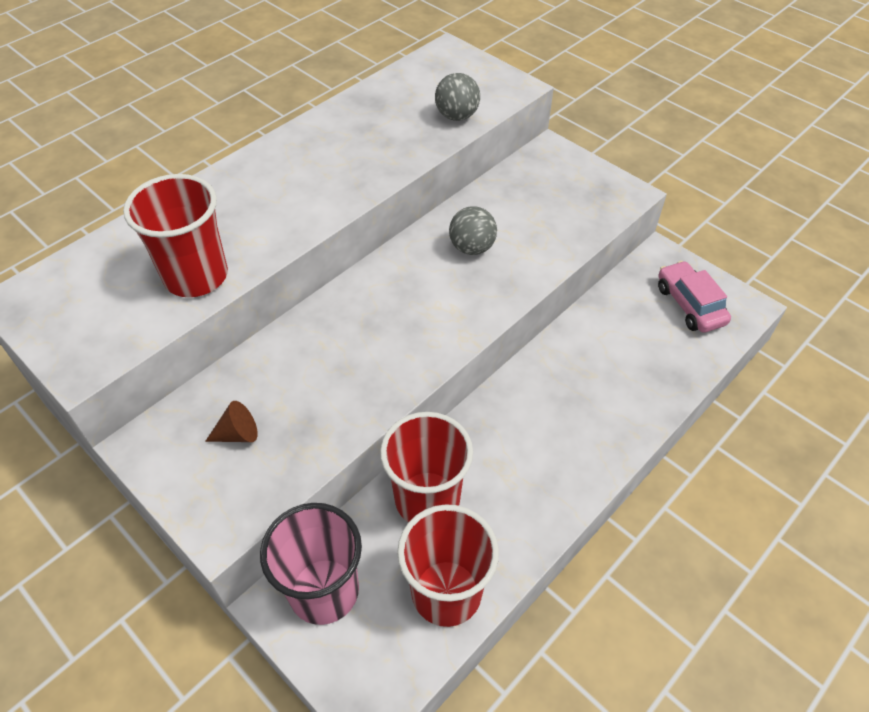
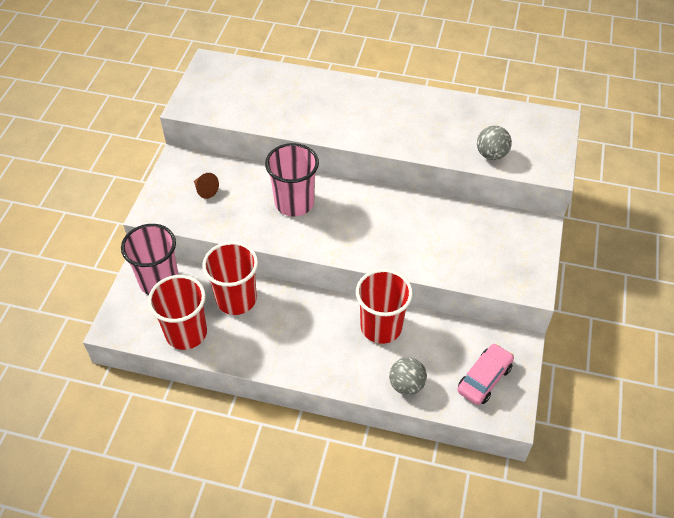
camera: 60 degrees right, 0 degrees up
red cup [123,174,228,297] -> red cup moved to [356,269,413,344]
grey ball [449,206,497,255] -> grey ball moved to [389,357,427,395]
none -> pink cup [265,143,319,217]

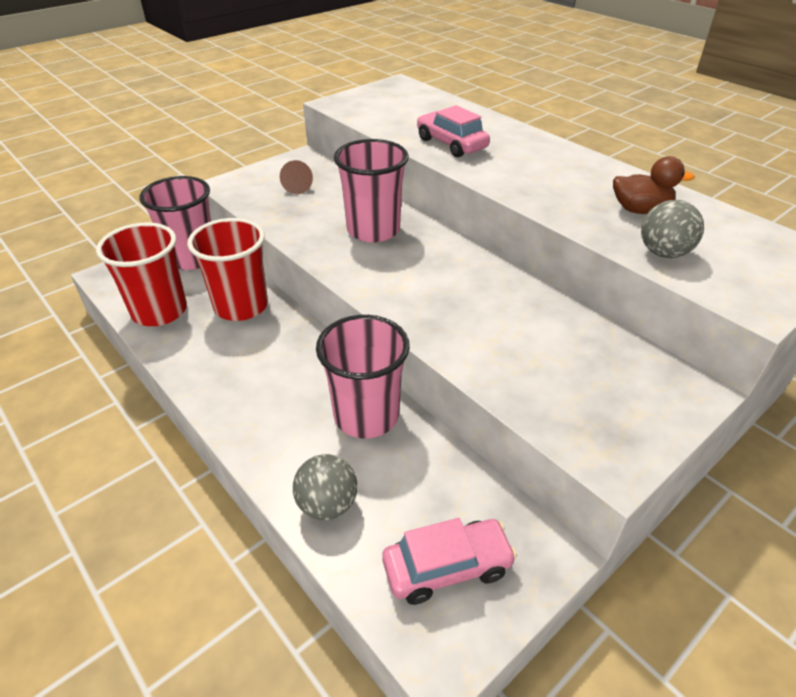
camera: 35 degrees right, 10 degrees down
red cup [356,269,413,344] -> pink cup [316,315,410,439]
none -> pink car [417,105,490,157]
none -> brown duck [613,156,695,214]

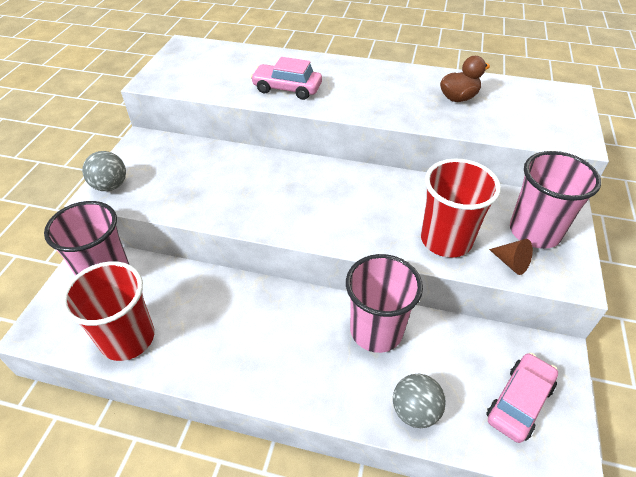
camera: 35 degrees left, 5 degrees up
red cup [187,218,268,321] -> red cup moved to [421,159,501,258]
brown cone [280,160,313,194] -> brown cone moved to [489,239,533,275]
pink cup [334,139,409,243] -> pink cup moved to [510,151,601,249]
grey ball [641,200,704,258] -> grey ball moved to [82,151,126,191]

